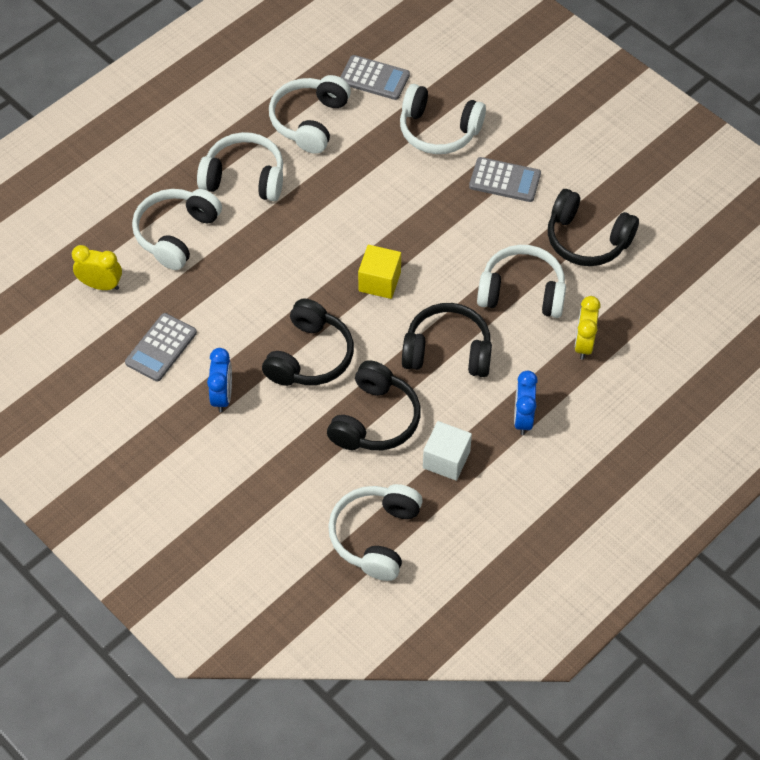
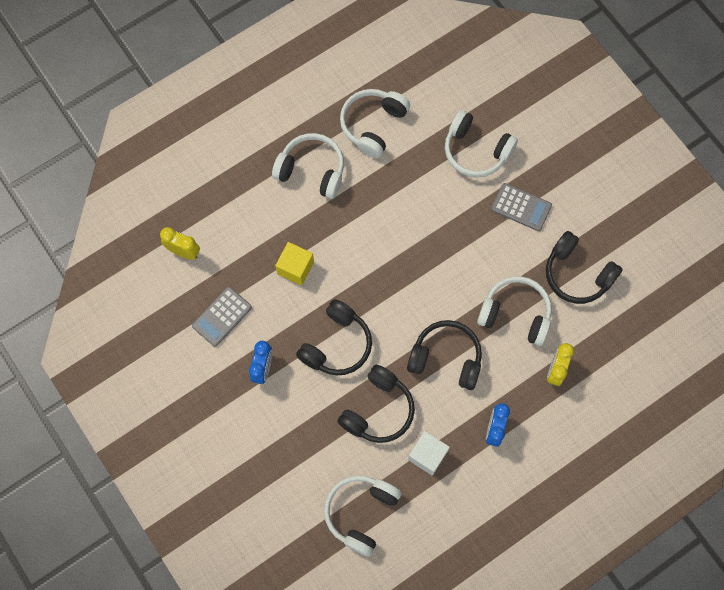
camera: 10 degrees right, 15 degrees up
white headphones [132,189,222,270] -> none
grey calculator [340,55,410,100] -> none
yellow cube [358,245,401,299] -> yellow cube moved to [275,242,314,285]

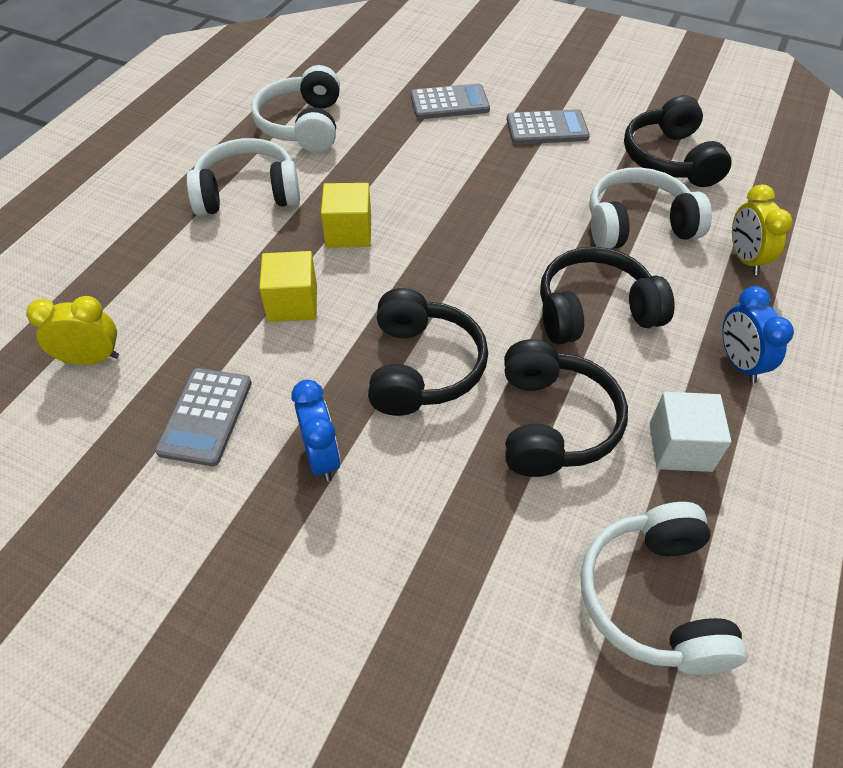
camera: 30 degrees left, 20 degrees down
white headphones [445,110,518,178] -> grey calculator [411,84,490,119]
black headphones [546,231,623,304] -> black headphones turned 75 degrees clockwise [624,95,732,187]
none -> yellow cube [321,183,371,248]

